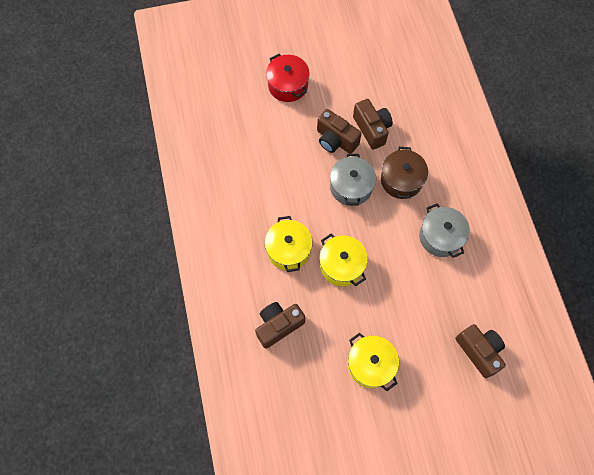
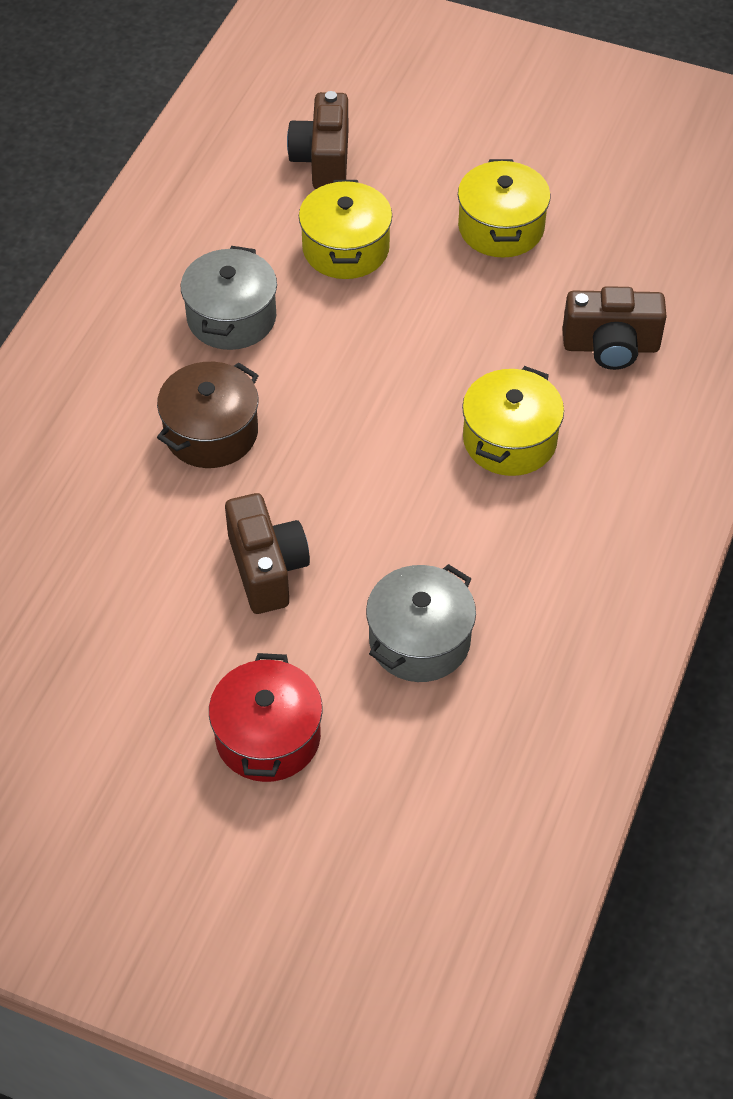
camera: 145 degrees left, 15 degrees down
yellow pot [319,234,368,286] -> yellow pot moved to [299,180,392,279]
grey pot [330,153,376,206] -> grey pot moved to [366,564,476,682]
brown camera [353,99,393,150] -> none

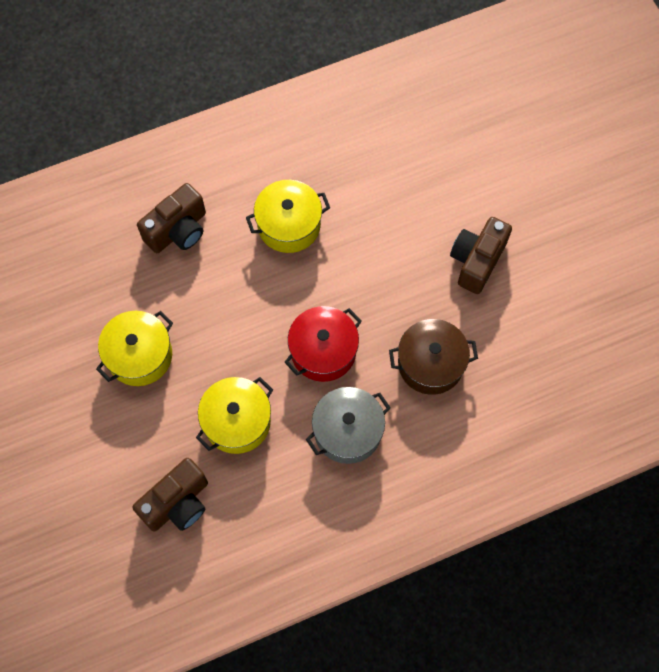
camera: 135 degrees left, 15 degrees up
red pot [209,653,323,782] -> red pot moved to [284,306,362,382]
grey pot [366,564,476,682] -> none
brown camera [563,286,667,370] -> brown camera turned 90 degrees clockwise [137,183,206,253]

